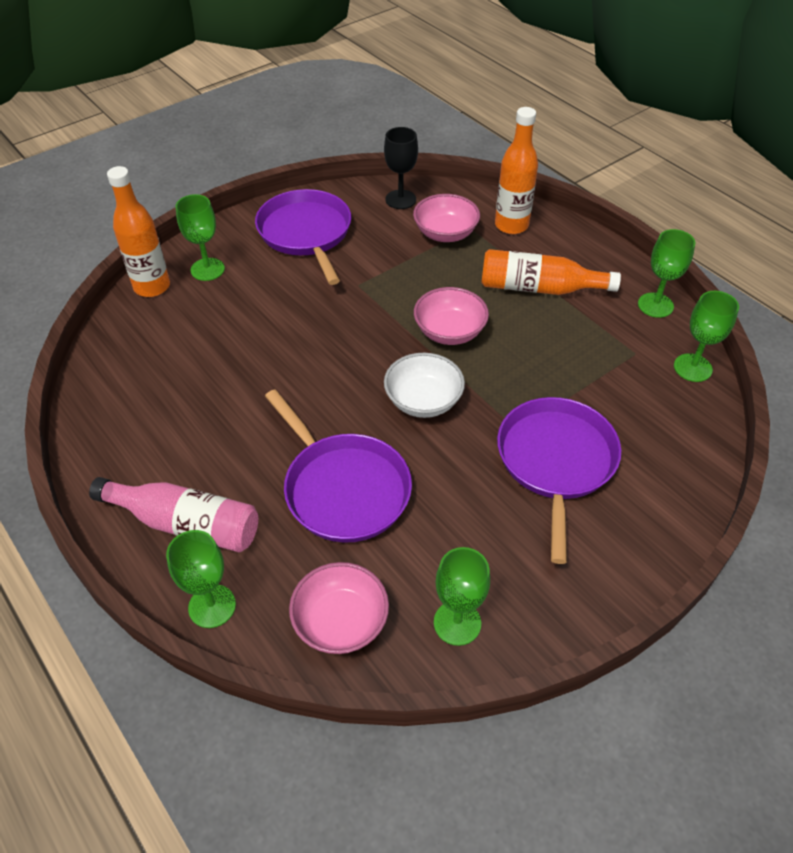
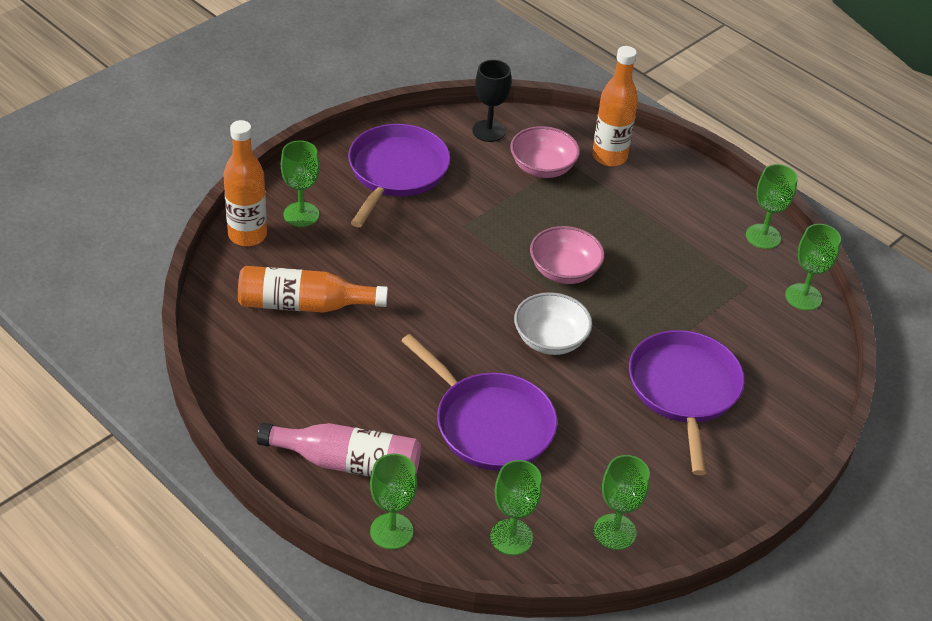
camera: 10 degrees left, 5 degrees down
purple pan [255,189,351,285] -> purple pan turned 45 degrees clockwise [348,124,450,227]
pink bowl [289,562,389,654] -> green goblet [490,460,542,555]
orange bottle [481,249,621,295] -> orange bottle moved to [238,266,388,313]

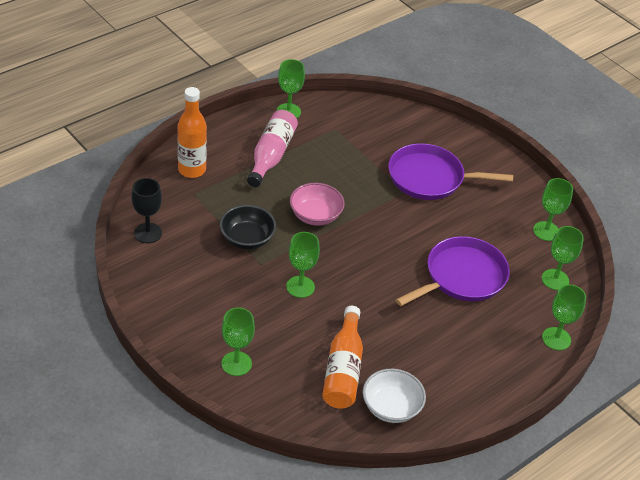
camera: 85 degrees left, 0 degrees up
orange bottle [223,120,267,246] -> none
pink bottle [257,423,421,477] -> pink bottle moved to [247,110,298,187]
purple pan [348,124,450,227] -> none
pink bowl [510,126,580,178] -> none
white bowl [514,292,592,355] -> white bowl moved to [363,369,426,423]
green goblet [785,224,841,311] -> green goblet moved to [286,232,320,298]
none -> black bowl [220,205,276,249]

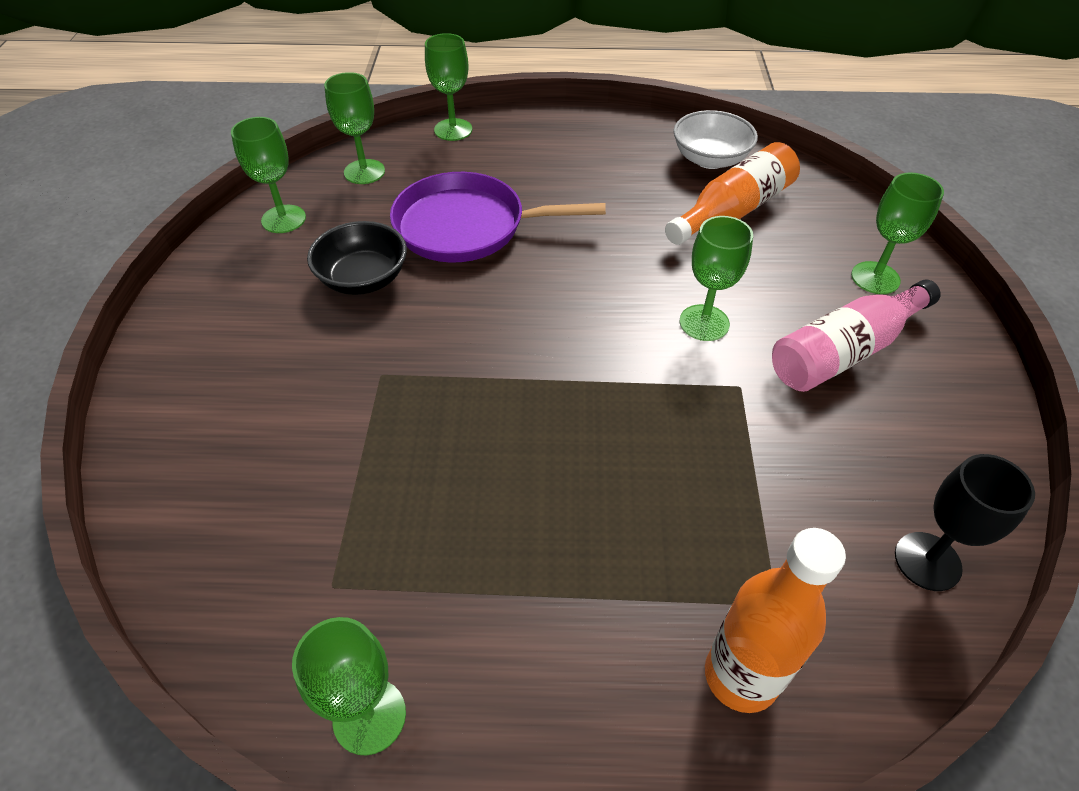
camera: 135 degrees left, 5 degrees up
black bowl [220,205,276,249] -> black bowl moved to [307,221,407,295]
pink bottle [247,110,298,187] -> pink bottle moved to [772,280,941,392]
pink bowl [290,183,345,226] -> none
purple pan [388,143,513,200] -> none

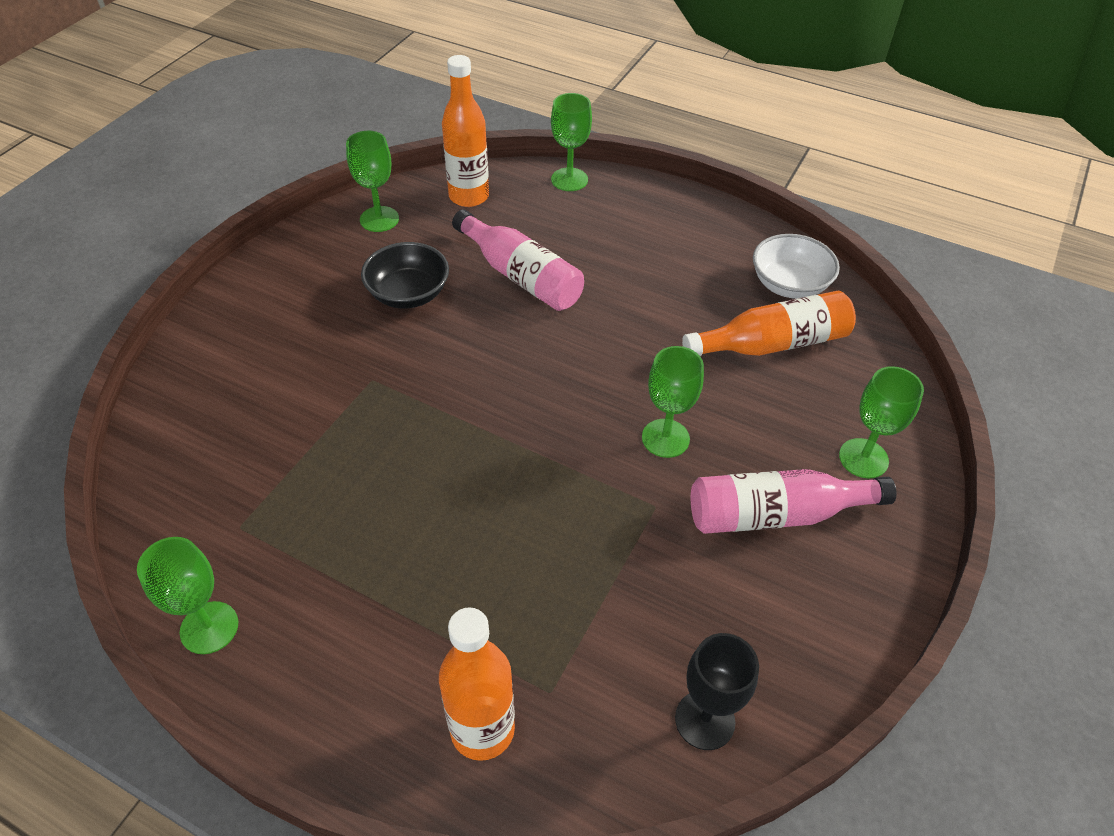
camera: 25 degrees right, 0 degrees up
green goblet [324,72,385,184] -> orange bottle [442,55,489,207]
purple pan [390,172,606,263] -> pink bottle [452,210,584,311]

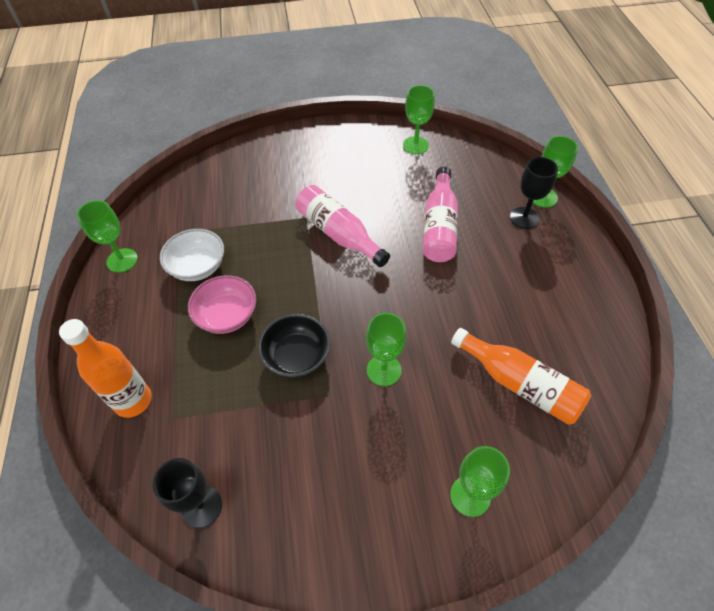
camera: 55 degrees right, 5 degrees up
black bowl [361,242,449,308] -> black bowl moved to [258,314,330,378]
orange bottle [442,55,489,207] -> none
pink bottle [691,469,897,534] -> pink bottle moved to [296,185,390,267]
white bowl [753,234,840,299] -> white bowl moved to [160,229,224,281]
none -> pink bowl [188,275,257,334]
none -> black goblet [510,157,558,229]

